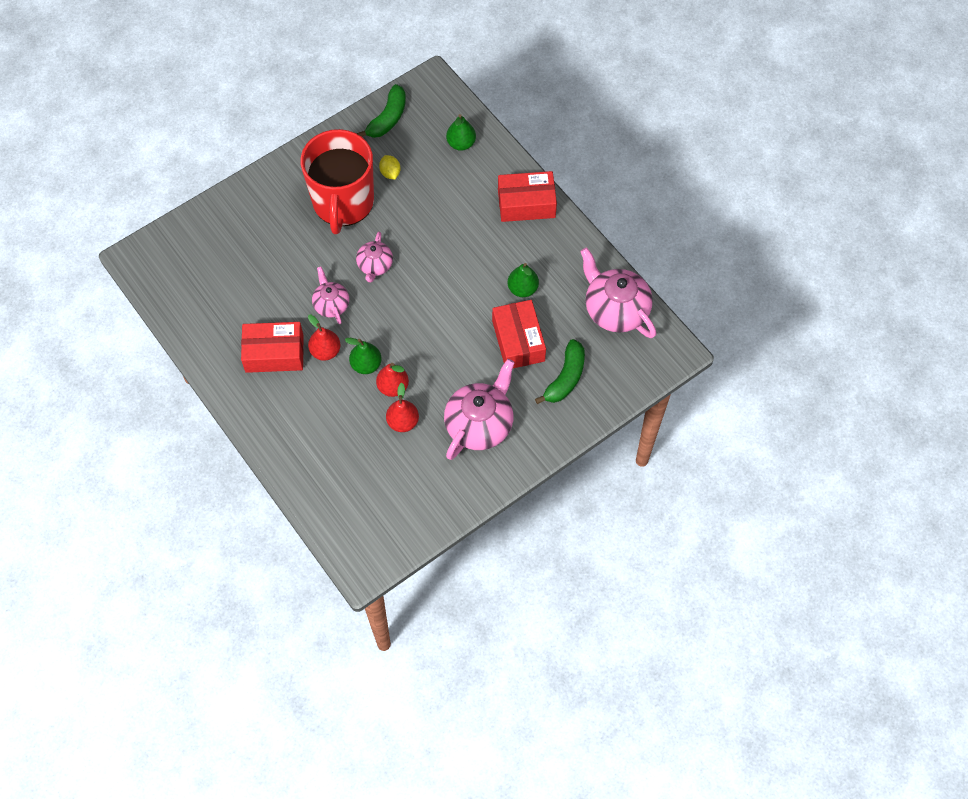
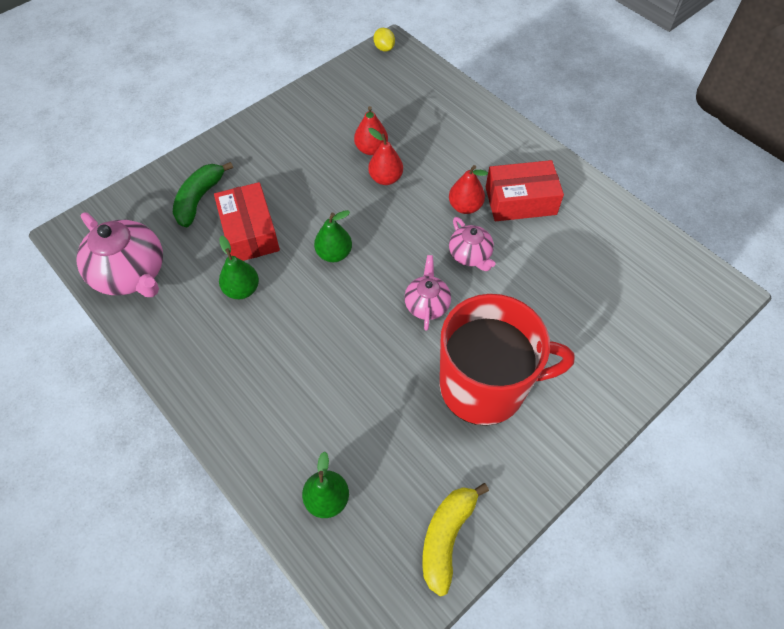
camera: 175 degrees right, 5 degrees down
red mug [301,129,374,234] -> red mug turned 90 degrees clockwise [440,294,575,426]
green pear [345,338,382,374] -> green pear moved to [314,210,352,262]
green banana [357,84,406,138] -> yellow banana [422,483,489,597]
yellow lemon [379,155,400,179] -> yellow lemon moved to [374,28,395,52]
pink teapot [444,359,515,460] -> none
red box [498,171,557,222] -> none

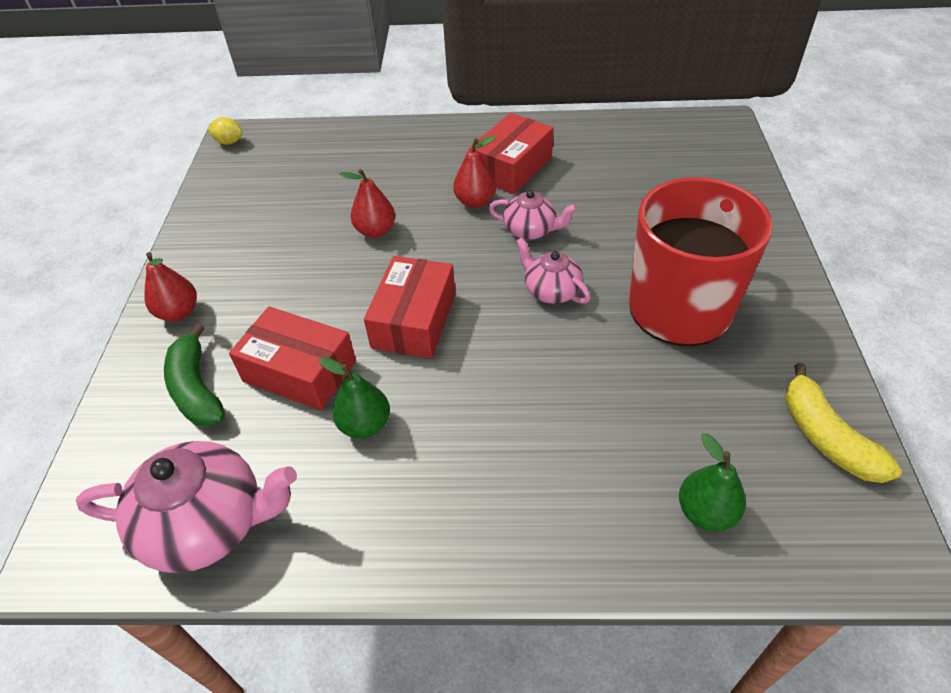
camera: 45 degrees left, 10 degrees down
green pear [314,210,352,262] -> red box [364,256,455,358]
red pear [354,106,388,155] -> red pear moved to [144,252,197,321]

